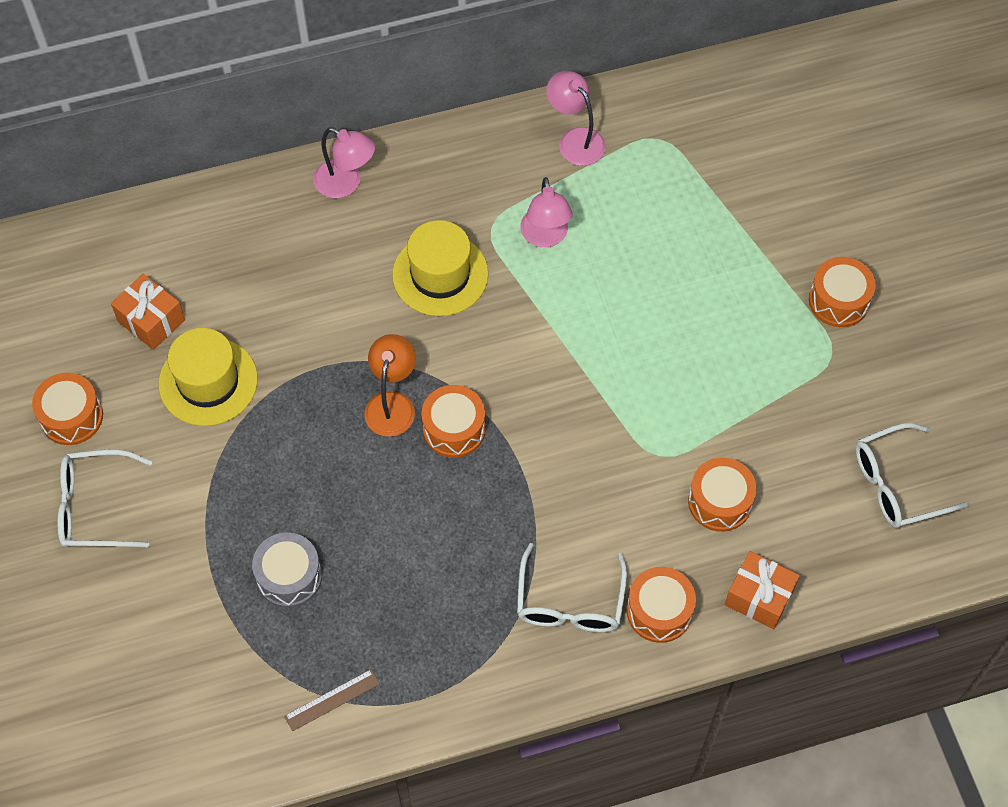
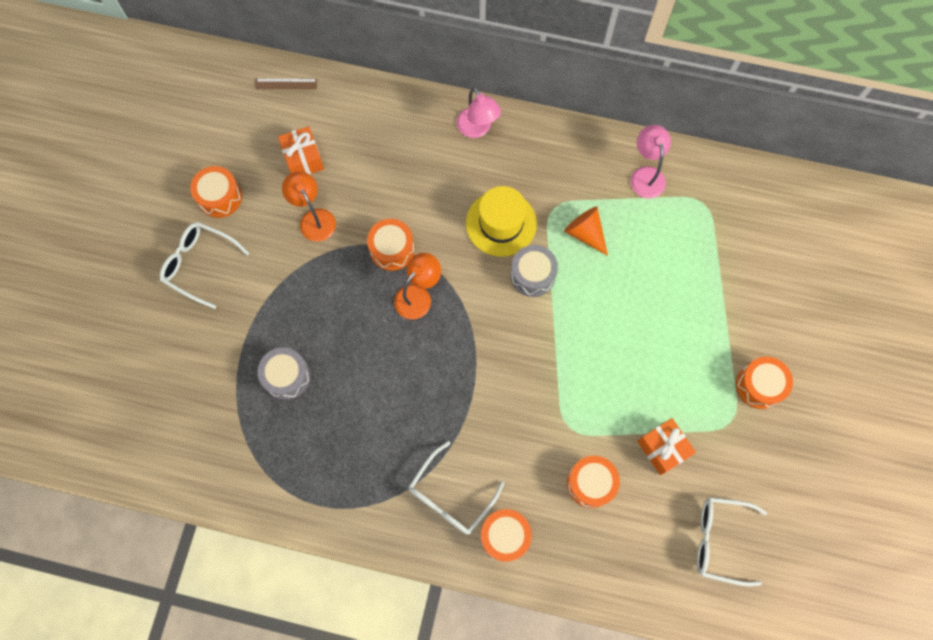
camera: 30 degrees right, 10 degrees up
yellow hat [158,328,258,426] -> orange lamp [282,171,336,242]
brown ruler [284,669,379,731] -> brown ruler moved to [255,79,317,89]
orange drum [422,385,485,458] -> orange drum moved to [367,219,415,271]
pink lamp [520,177,573,247] -> orange cone [564,207,608,256]
orange gift [725,551,800,629] -> orange gift moved to [637,418,696,475]
none -> grey drum [510,245,558,297]

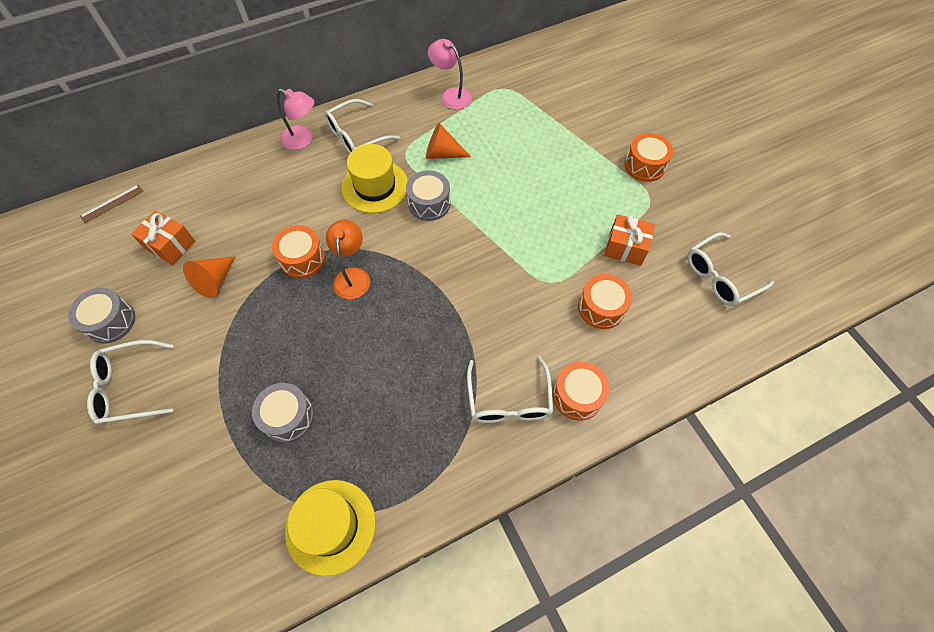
camera: 40 degrees left, 10 degrees down
orange drum [190,166,242,218] -> grey drum [68,288,135,344]
orange lamp [282,171,336,242] -> orange cone [183,256,236,298]
none -> yellow hat [285,480,376,576]
none -> white glasses [324,99,400,153]

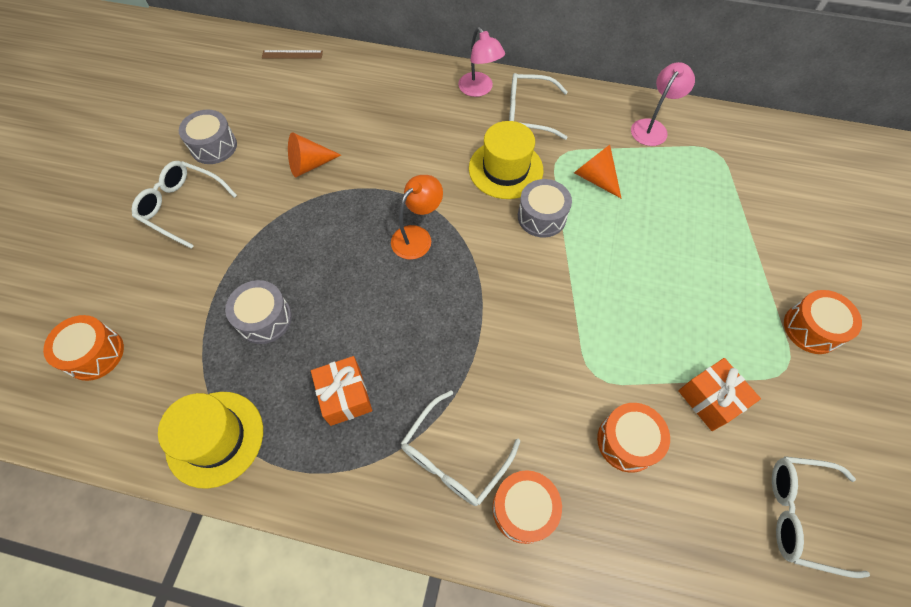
camera: 40 degrees right, 0 degrees up
orange gift [131,210,195,265] -> orange gift moved to [311,356,372,426]
orange drum [272,225,325,278] -> orange drum moved to [43,315,124,381]
pink lamp [428,39,472,110] -> pink lamp turned 45 degrees clockwise [631,62,695,146]

